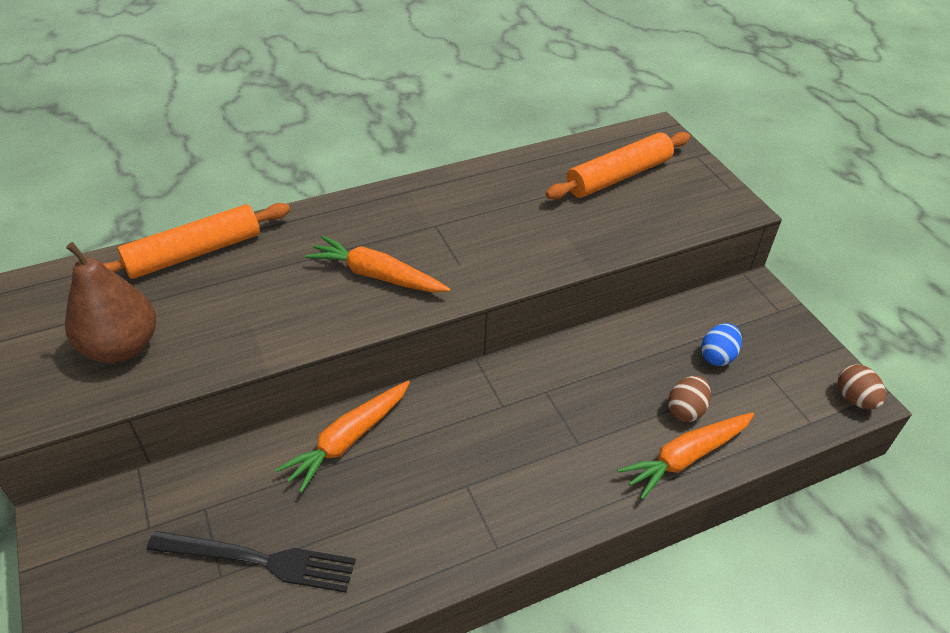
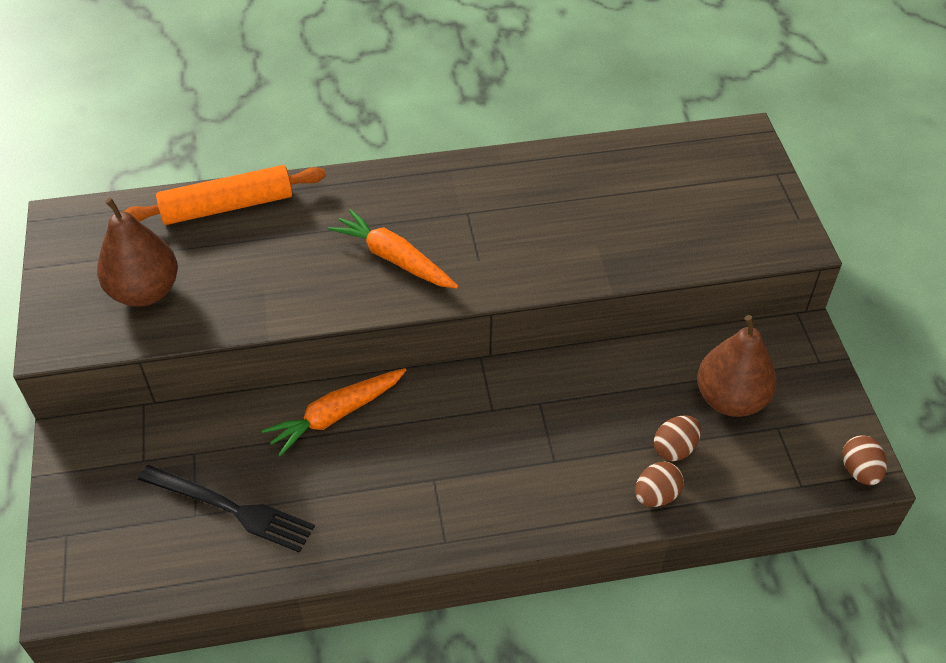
camera: 15 degrees right, 5 degrees up
orange rolling pin [545,132,690,200] -> none
orange carrot [617,412,754,500] -> brown egg [635,462,684,507]
blue egg [701,323,742,366] -> brown pear [697,315,777,417]

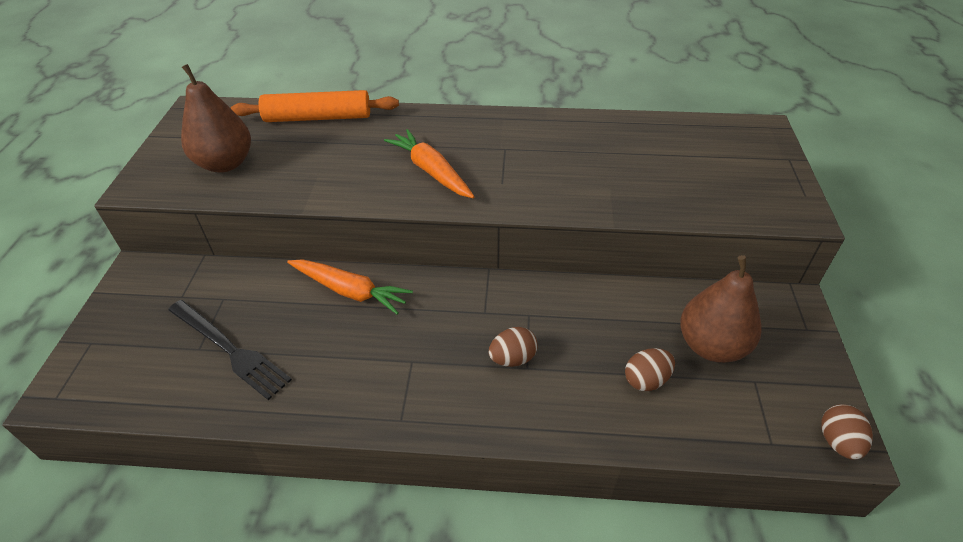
camera: 15 degrees right, 5 degrees down
orange carrot [262,368,407,456] -> orange carrot turned 135 degrees counterclockwise [287,259,413,315]
brown egg [635,462,684,507] -> brown egg moved to [489,327,538,367]

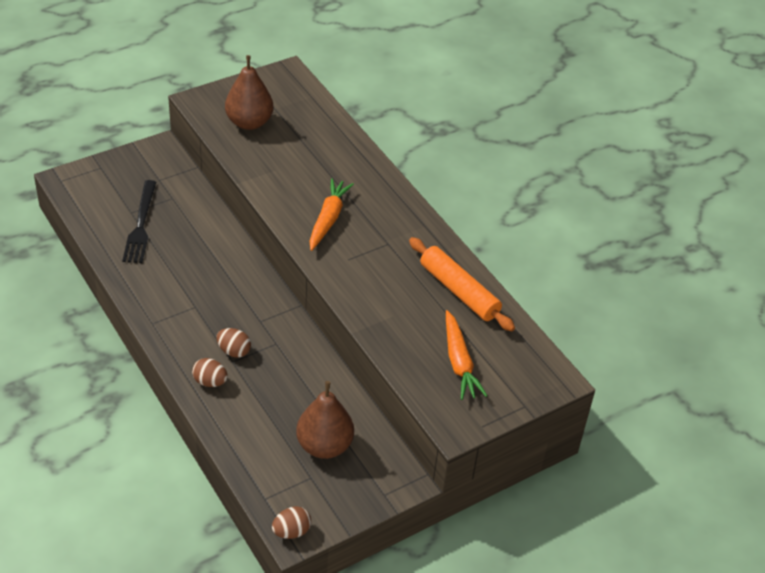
camera: 50 degrees right, 0 degrees up
orange rolling pin [231,90,399,122] -> orange rolling pin moved to [409,237,515,331]
orange carrot [287,259,413,315] -> orange carrot moved to [446,310,487,400]
brown egg [625,348,675,391] -> brown egg moved to [192,358,228,387]

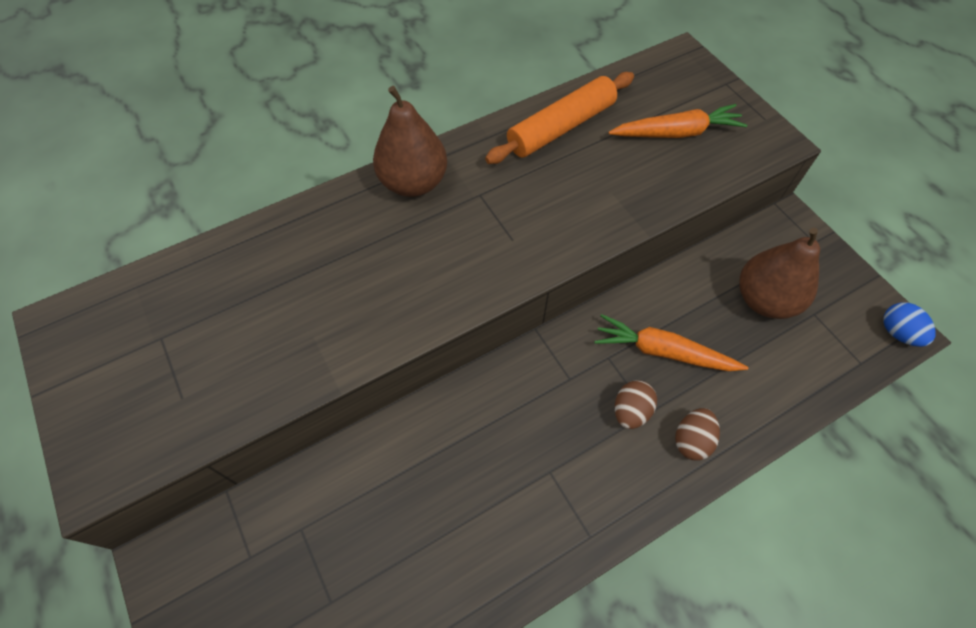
camera: 85 degrees left, 15 degrees up
black fork [122,180,156,263] -> none
brown pear [225,55,274,130] -> brown pear moved to [373,86,447,197]
brown egg [272,506,311,539] -> blue egg [883,302,936,347]
orange carrot [310,178,354,251] -> orange carrot moved to [594,314,748,371]

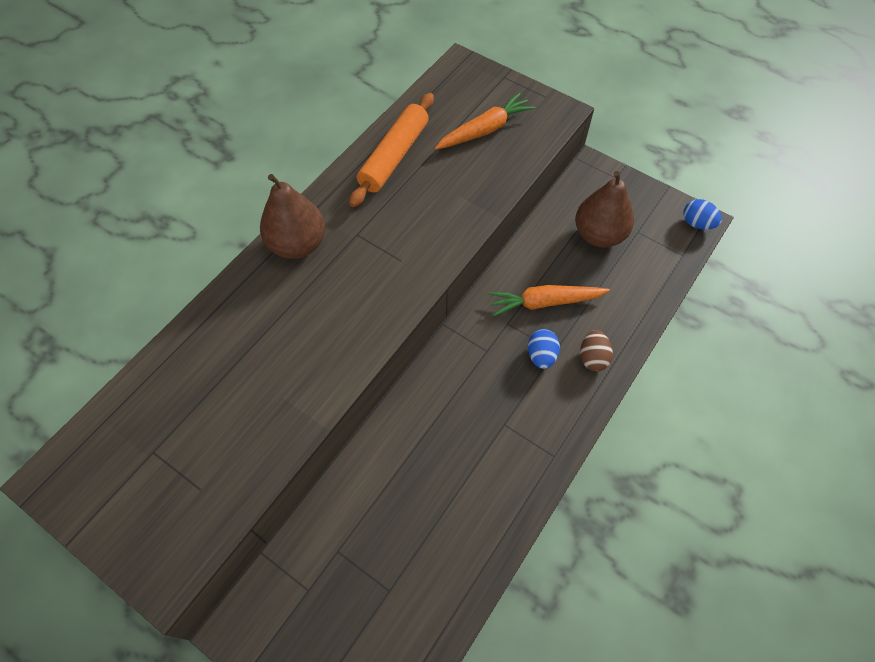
camera: 25 degrees left, 0 degrees up
brown egg [615,380,657,429] -> blue egg [528,329,560,369]

